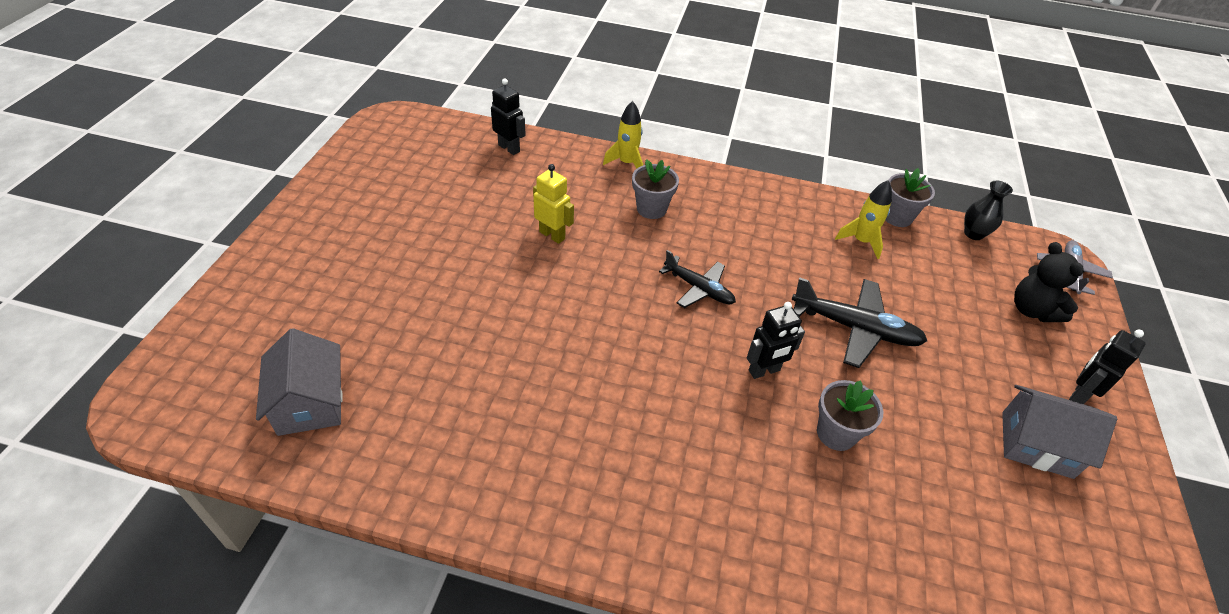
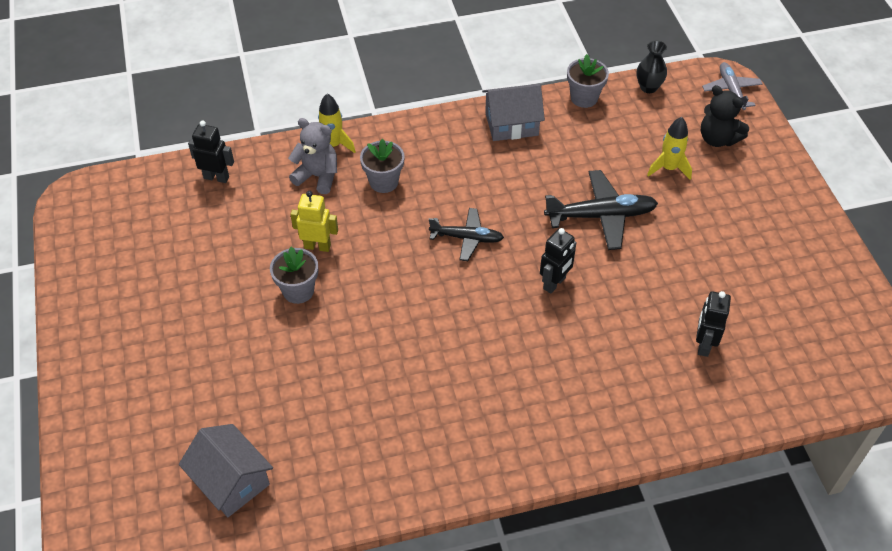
camera: 25 degrees left, 5 degrees up
grey flower pot [817,380,883,451] -> grey flower pot moved to [270,247,318,304]
yellow rocket [835,180,892,259] -> yellow rocket moved to [647,117,692,180]
grey house [1002,385,1117,479] -> grey house moved to [482,84,545,141]
black robot [1069,330,1146,404] -> black robot moved to [696,291,731,357]
none -> grey teddy bear [288,118,337,194]

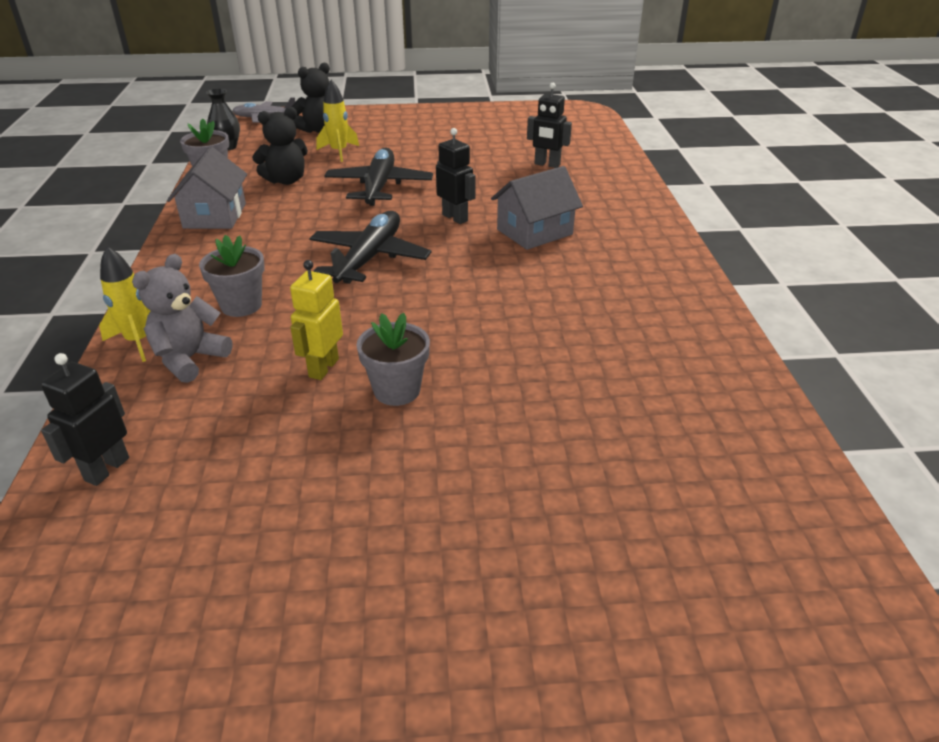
camera: 80 degrees left, 15 degrees down
grey house [179,424,273,517] -> grey house moved to [491,166,583,250]
black plane [429,208,504,261] -> black plane [309,211,431,284], size x1.54
none -> black teddy bear [252,107,308,185]

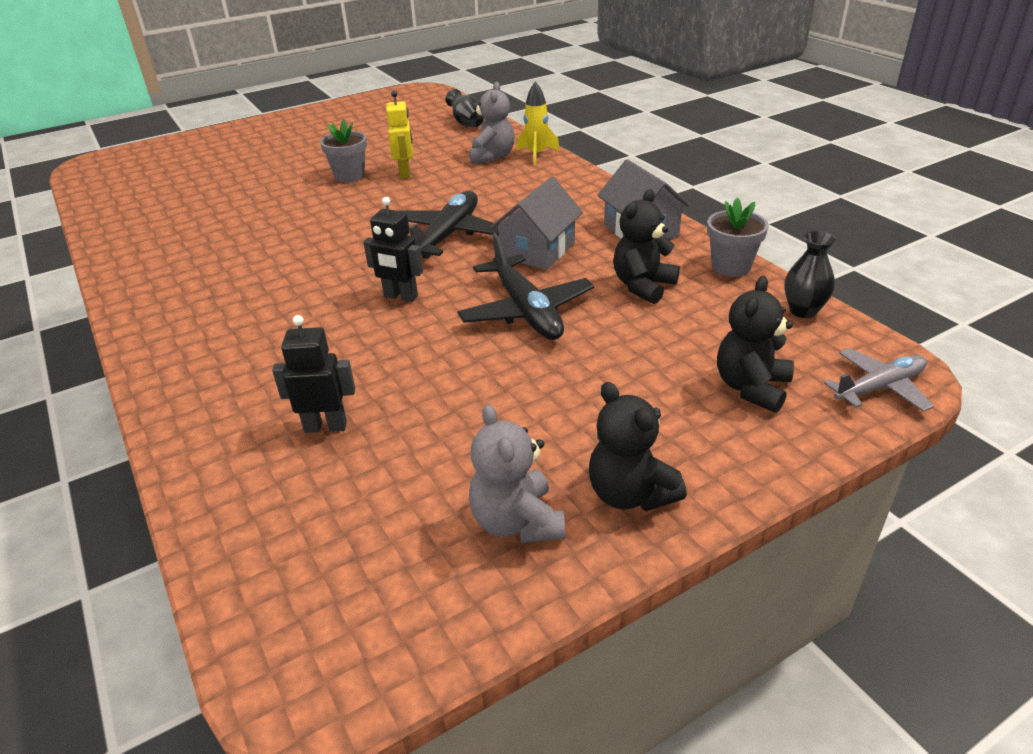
camera: 155 degrees right, 0 degrees up
black robot [41,353,129,486] -> black vase [445,89,484,127]
grey flower pot [199,235,265,317] -> none
black plane [309,211,431,284] -> black plane turned 150 degrees counterclockwise [402,191,499,259]
yellow rocket [316,80,359,162] -> none
grey house [491,166,583,250] -> grey house moved to [490,177,583,270]
none -> grey teddy bear [469,404,565,543]
none -> black teddy bear [589,382,687,511]

